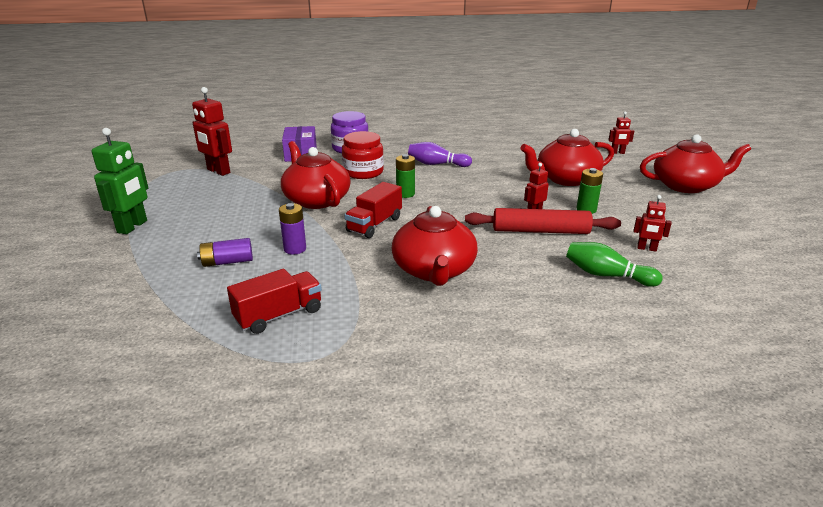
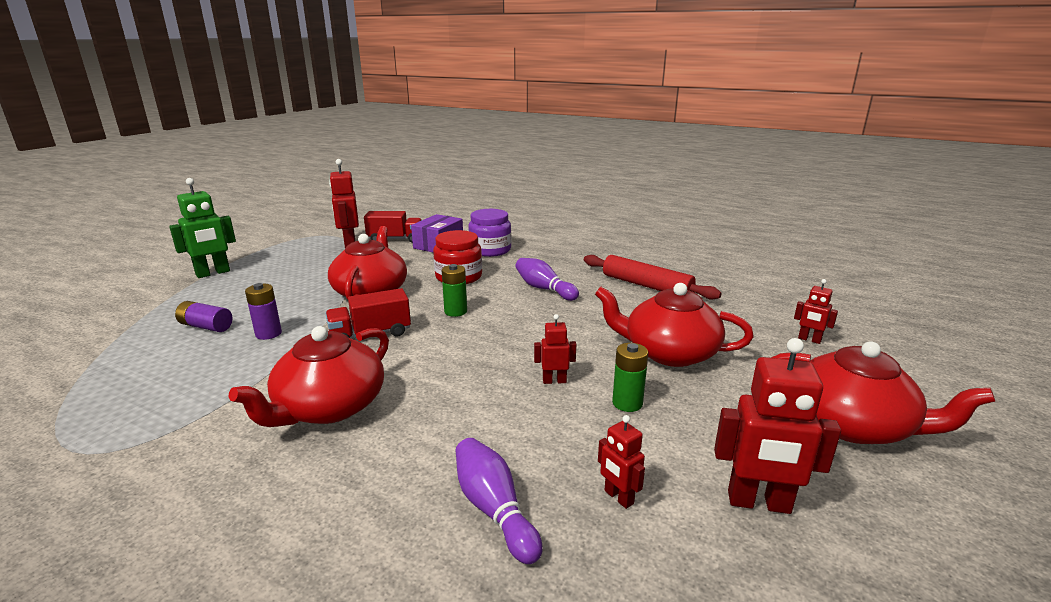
camera: 35 degrees right, 5 degrees down
red truck [227,269,322,334] -> red truck moved to [364,211,422,243]
red rolling pin [465,208,621,234] -> red rolling pin moved to [584,255,722,300]
green bowling pin [566,242,663,287] -> purple bowling pin [456,438,543,564]
none -> red robot [714,338,841,514]

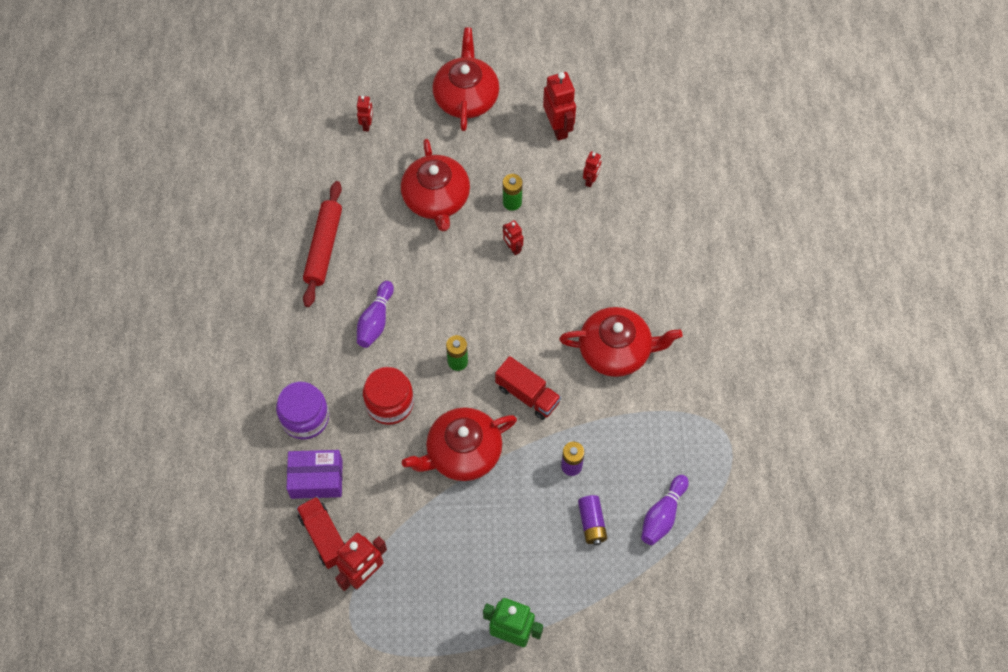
camera: 120 degrees left, 40 degrees up
purple bowling pin [456,438,543,564] -> purple bowling pin moved to [641,475,689,545]

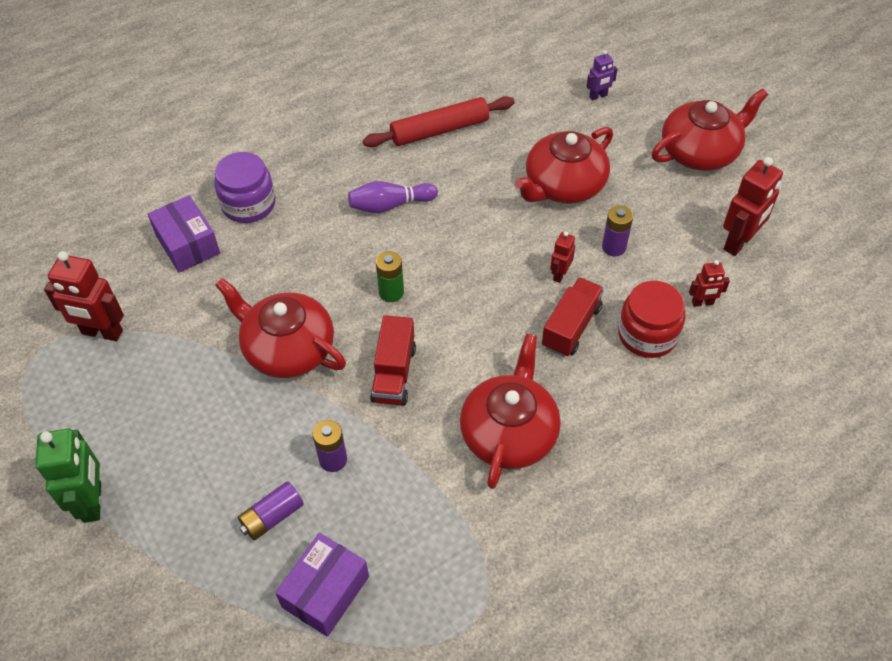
camera: 60 degrees right, 10 degrees down
red truck [296,496,345,569] -> red truck moved to [542,277,604,357]
red robot [357,96,373,132] -> purple robot [586,50,617,101]
red jar [363,367,414,425] -> red jar moved to [618,281,686,358]
green battery [503,174,522,211] -> purple battery [602,205,633,256]
red teapot [559,307,683,377] -> red teapot turned 135 degrees counterclockwise [460,334,561,489]
purple bowling pin [641,475,689,545] -> purple box [275,533,369,637]

